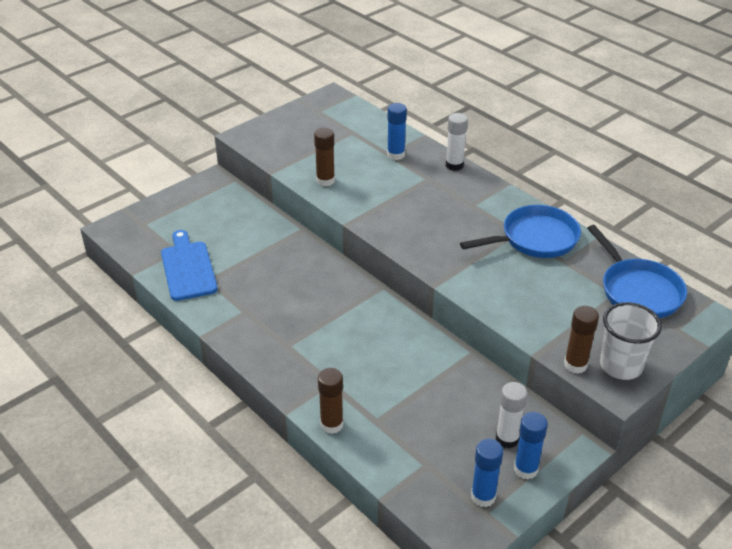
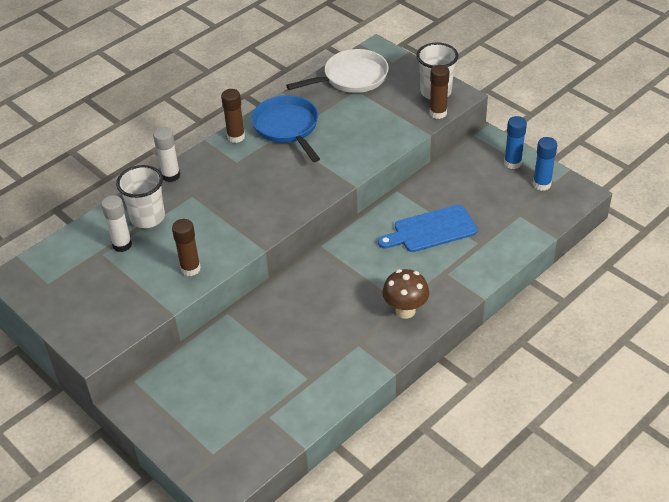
camera: 90 degrees left, 5 degrees up
blue cutting board [161,230,218,301] -> blue cutting board moved to [378,205,478,252]
brown glue stick [318,368,344,434] -> brown glue stick moved to [221,89,245,143]
blue glue stick [387,103,407,160] -> white cup [116,165,165,228]
white glue stick [496,382,527,449] -> white glue stick moved to [101,195,132,252]
blue pan [587,225,687,318] -> white pan [286,49,389,93]
none -> brown mushroom [382,269,429,319]

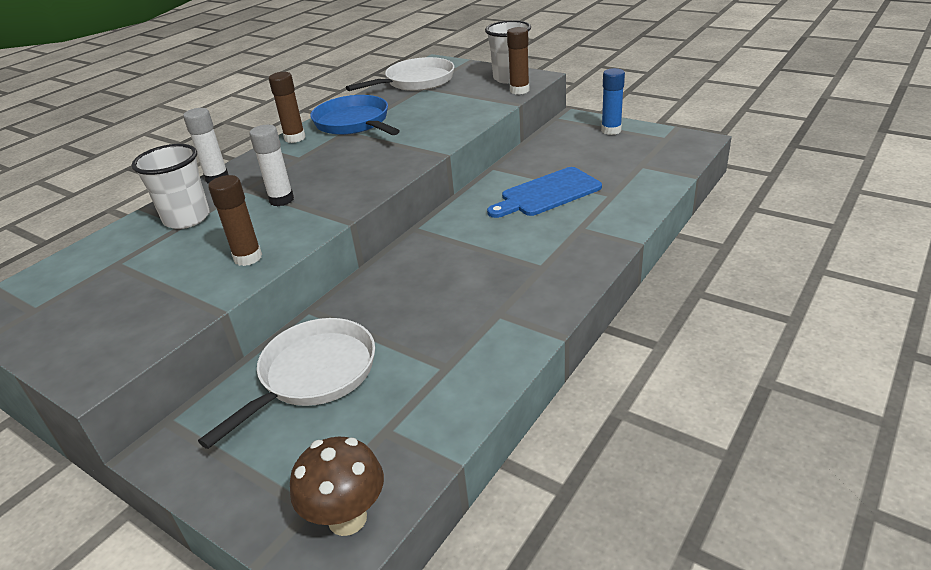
camera: 10 degrees left, 10 degrees down
white glue stick [101,195,132,252] -> white glue stick moved to [249,125,294,206]
brown mushroom [382,269,429,319] -> brown mushroom moved to [290,437,384,536]
blue glue stick [533,137,557,191] -> none
none -> white pan [198,318,375,449]

